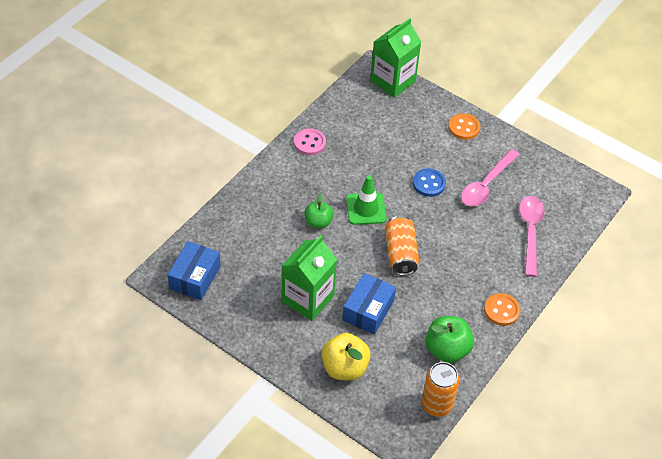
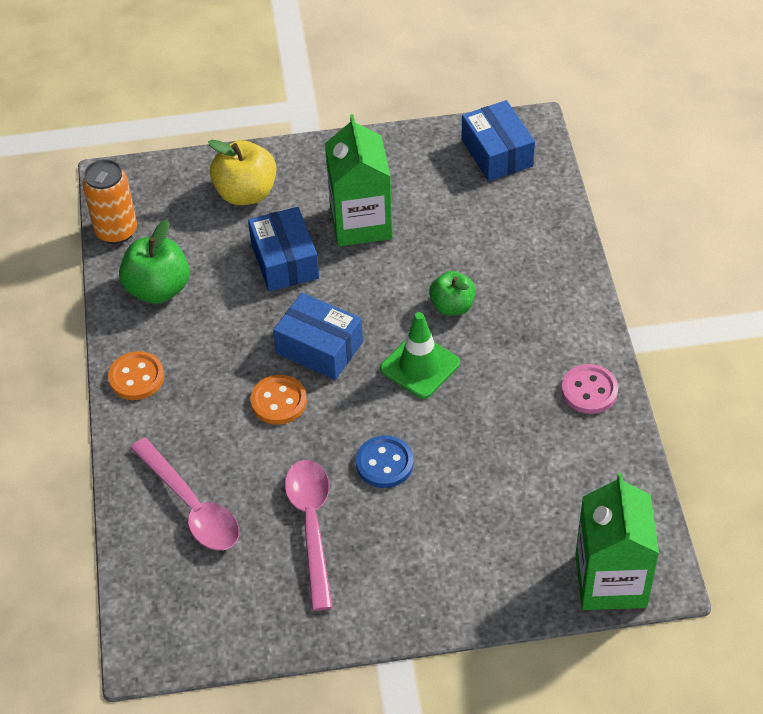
camera: 140 degrees right, 0 degrees up
orange can [385,216,419,276] -> blue box [273,293,363,380]
orange button [448,113,480,140] -> orange button moved to [250,375,307,425]

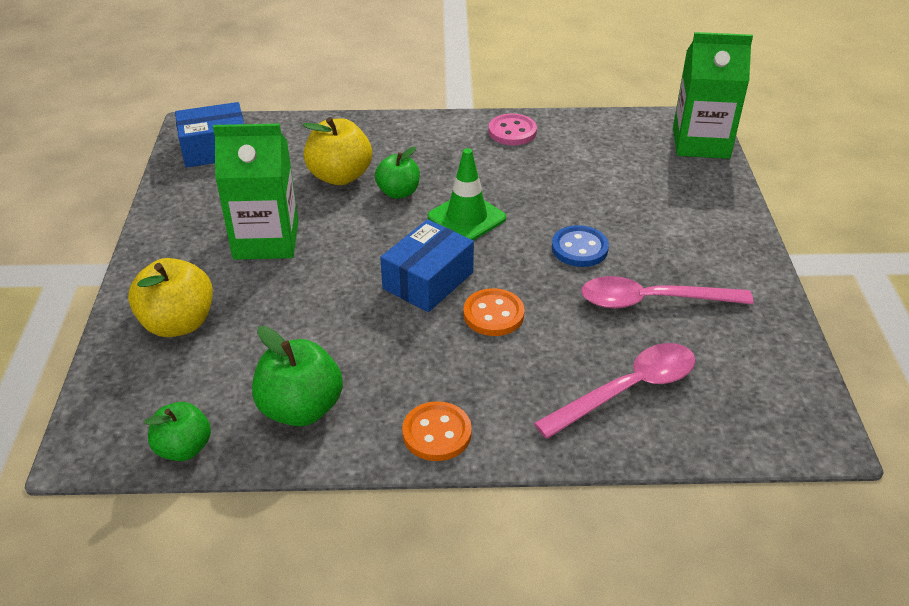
camera: 85 degrees left, 10 degrees down
orange can [82,159,137,244] -> green apple [144,402,211,461]
blue box [248,207,319,292] -> none
none -> yellow apple [303,117,372,185]

